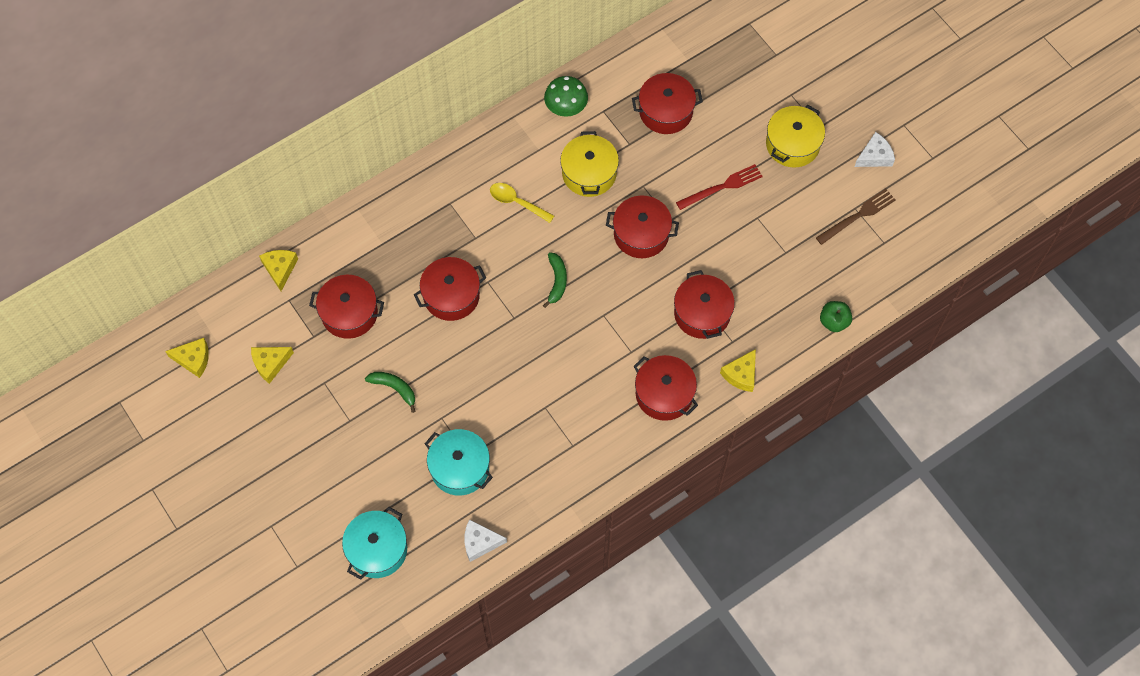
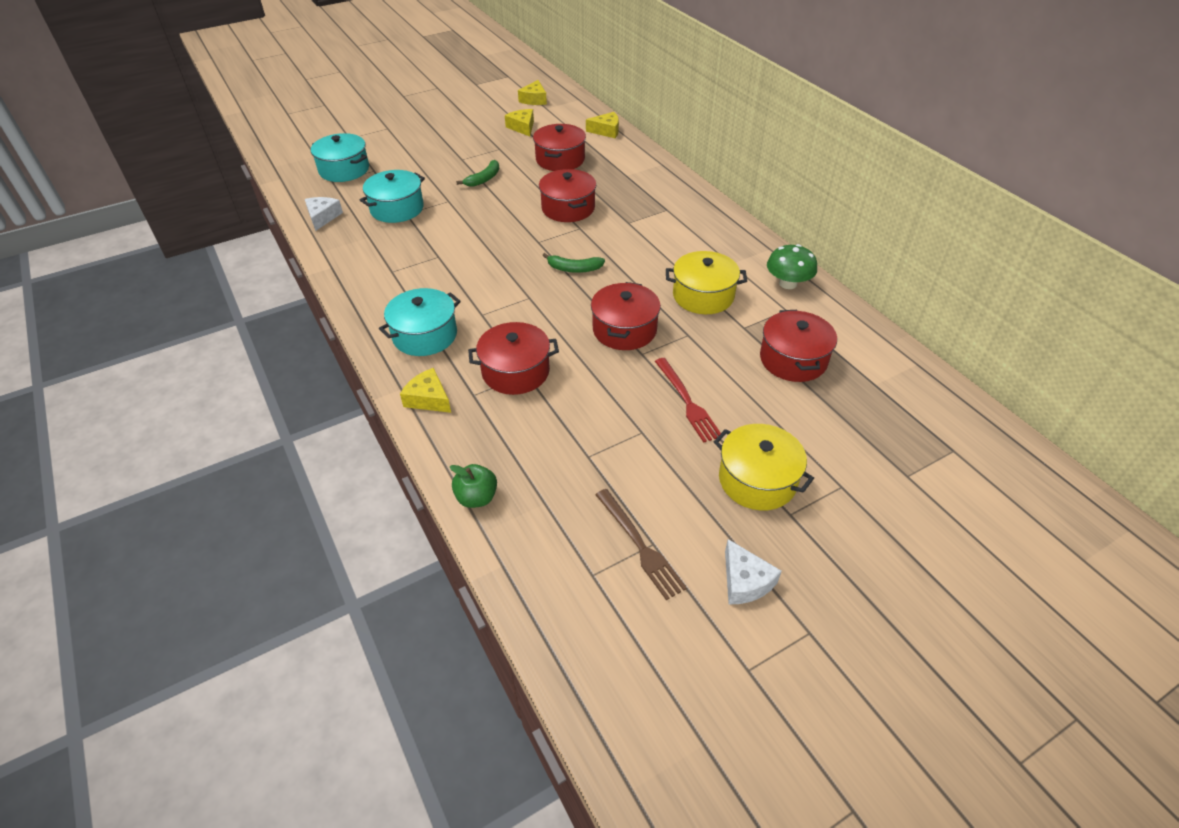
camera: 95 degrees right, 20 degrees down
yellow spoon [490,183,554,223] -> none
red pot [633,355,698,421] -> turquoise pot [379,288,461,356]

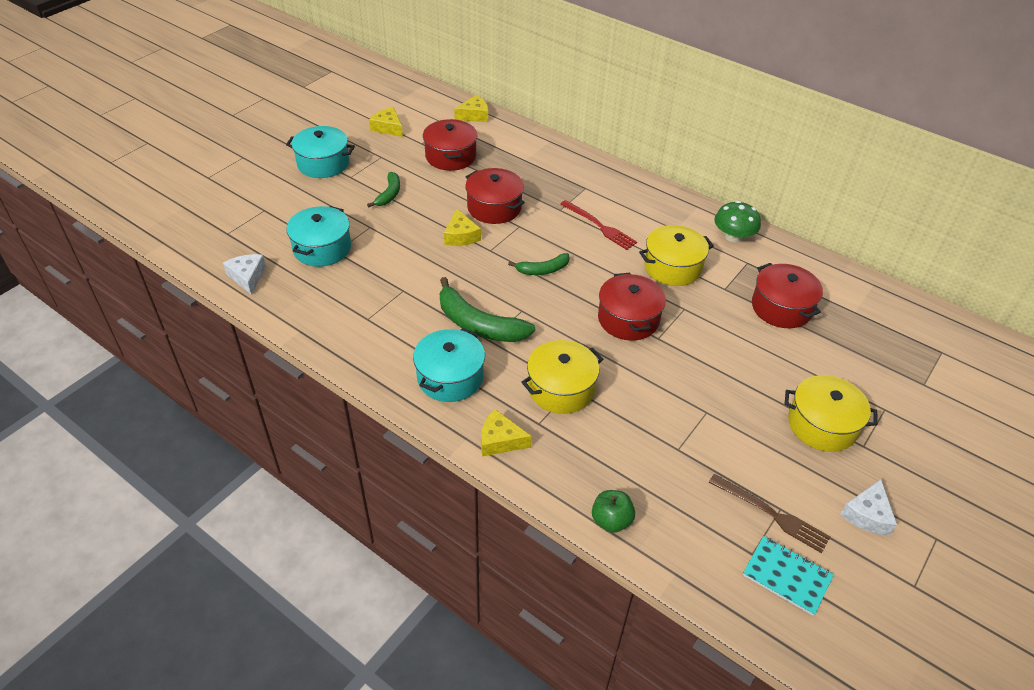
camera: 25 degrees left, 0 degrees up
turquoise pot [311,133,369,182] -> turquoise pot moved to [286,126,355,178]
red pot [468,322,559,395] -> yellow pot [522,340,603,414]
yellow cheese [518,80,547,105] -> yellow cheese moved to [444,209,481,246]
red fork [655,358,721,442] -> red fork moved to [560,200,637,250]
white cheese [725,539,782,604] -> white cheese turned 75 degrees clockwise [840,479,897,535]
none -> green banana [439,277,535,342]
none -> turquoise notebook [743,536,834,616]

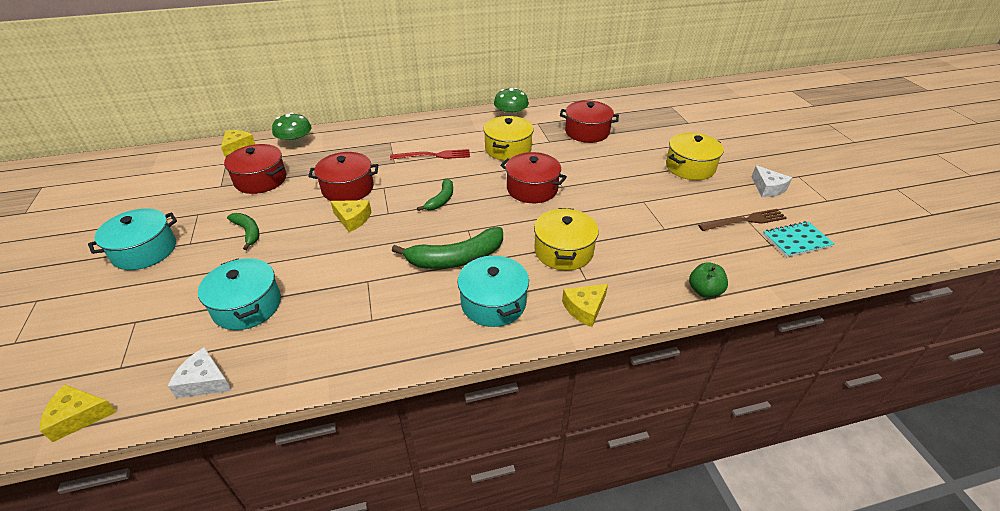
camera: 50 degrees left, 5 degrees down
yellow cheese [369,107,403,137] -> yellow cheese moved to [40,384,117,442]
none -> green mushroom [272,113,312,147]

